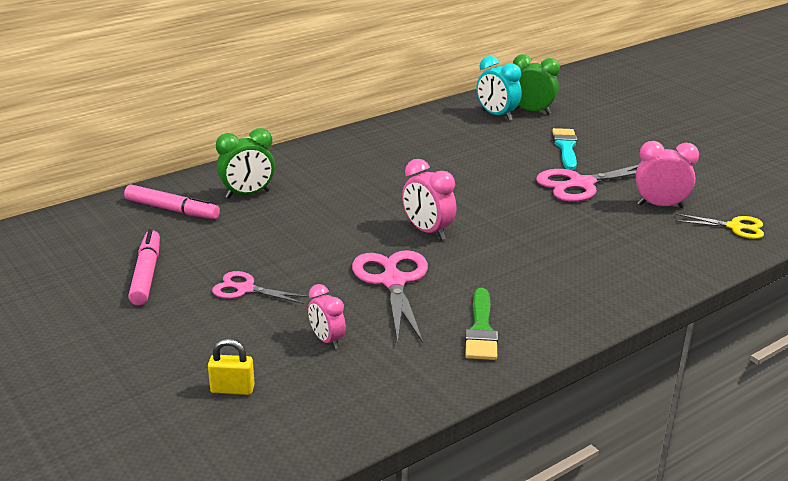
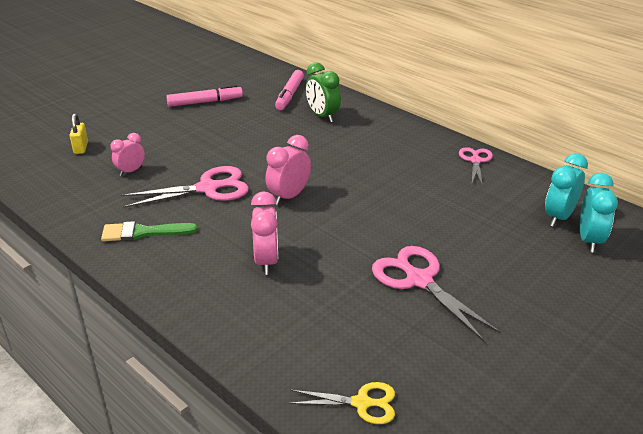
camera: 80 degrees right, 5 degrees up
pink scissors [212,271,309,304] -> pink scissors moved to [459,147,493,186]
green clock [513,54,560,115] -> turquoise clock [580,173,618,253]
turquoise brush [552,128,577,170] -> none
pink clock [636,141,699,208] -> pink clock moved to [251,191,278,275]
yellow scissors [674,213,764,239] -> yellow scissors turned 90 degrees counterclockwise [289,382,395,424]

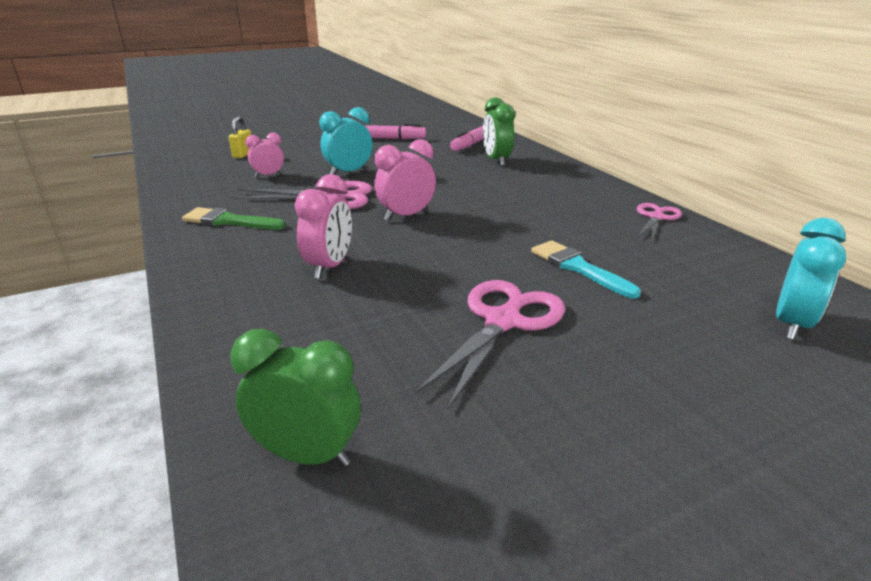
camera: 20 degrees right, 5 degrees down
yellow scissors [289,382,395,424] -> green clock [230,329,361,467]
pink scissors [372,246,501,341] -> pink scissors turned 45 degrees clockwise [415,280,565,409]
turquoise clock [545,153,588,227] -> turquoise clock moved to [320,107,372,175]
none -> turquoise brush [531,240,641,299]

